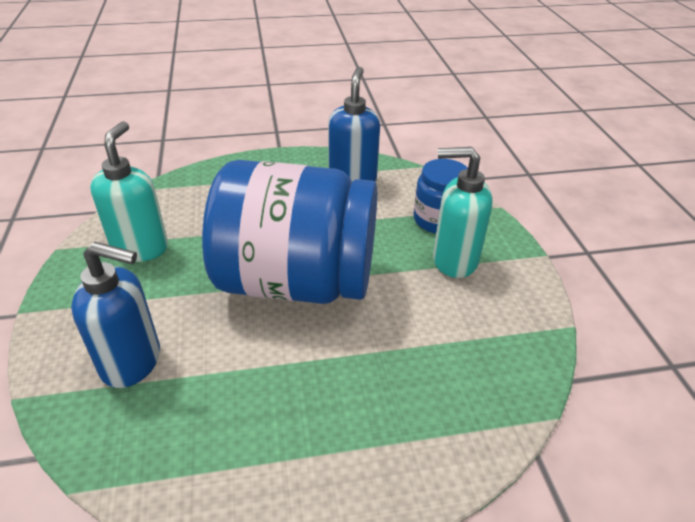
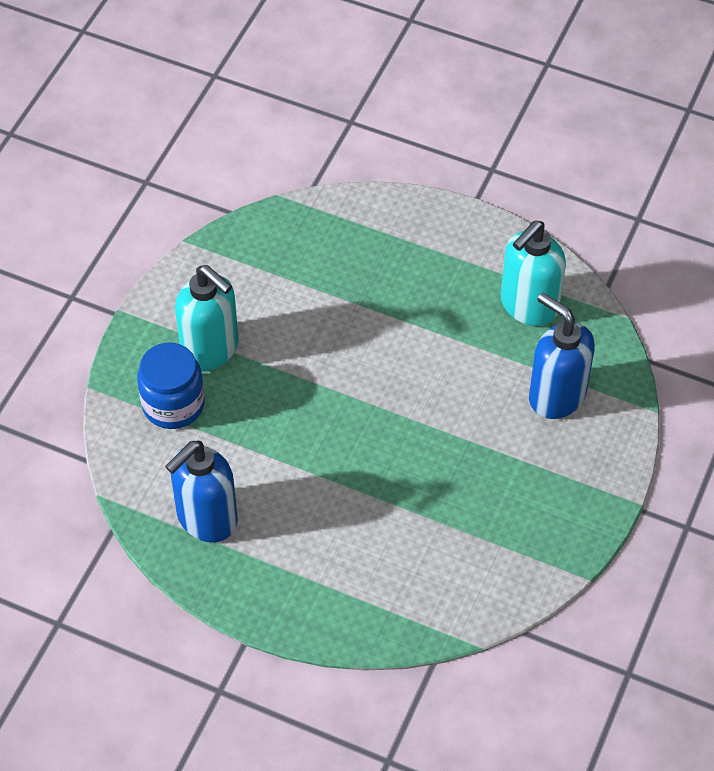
camera: 145 degrees left, 15 degrees up
turquoise soap dispenser [90,121,168,262] -> turquoise soap dispenser moved to [501,220,566,326]
blue jar [202,160,377,304] -> none

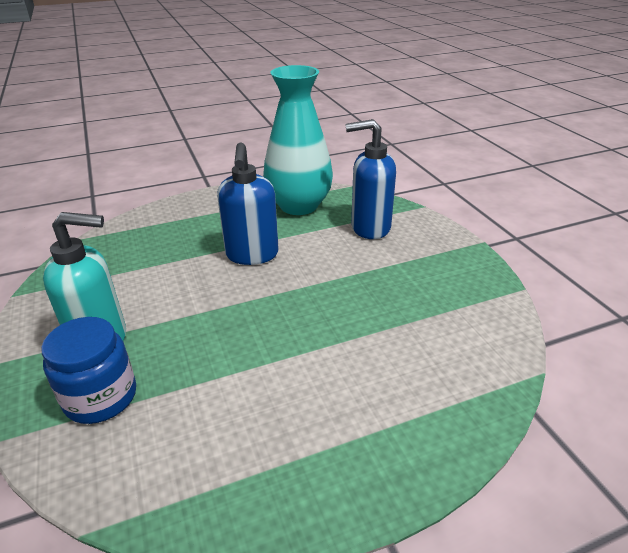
camera: 45 degrees left, 20 degrees down
blue soap dispenser [165,441,238,542] -> blue soap dispenser moved to [217,142,279,265]
turquoise soap dispenser [501,220,566,326] -> turquoise vase [263,65,333,215]

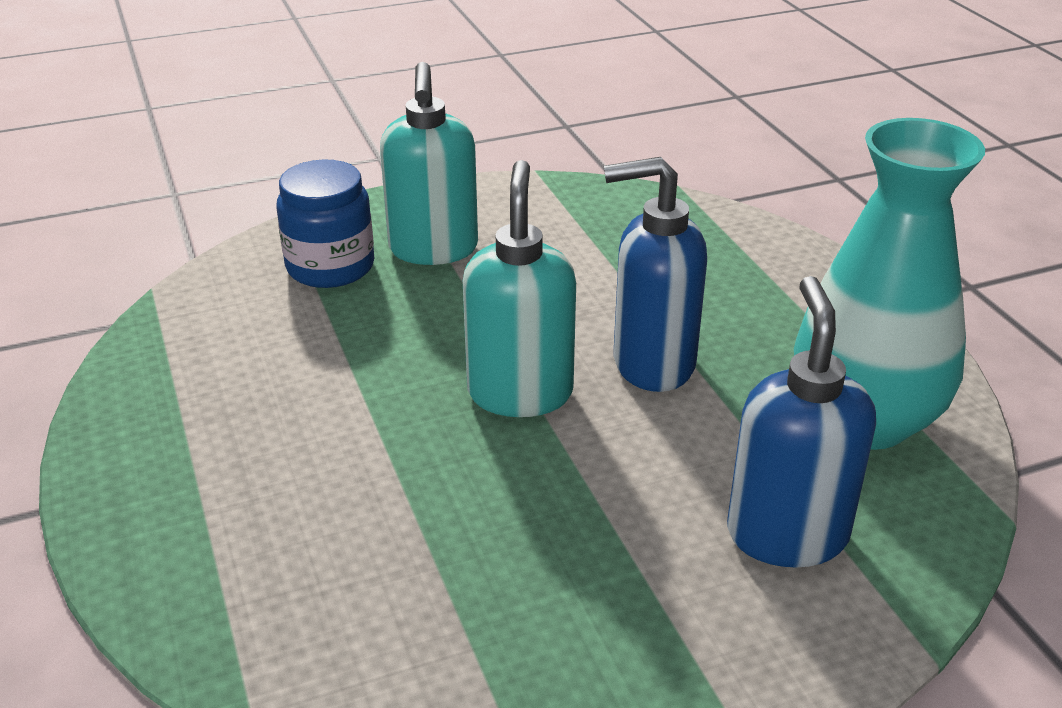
camera: 90 degrees right, 0 degrees up
none -> turquoise soap dispenser [463,160,576,417]

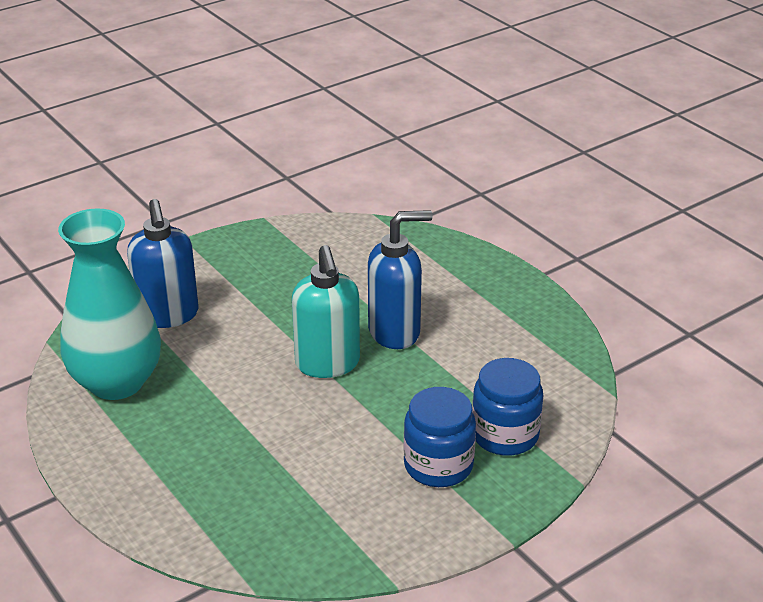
camera: 165 degrees right, 0 degrees up
turquoise soap dispenser [380,62,478,265] -> blue jar [404,387,476,487]
blue soap dispenser [604,157,707,392] -> blue soap dispenser moved to [368,210,433,349]

